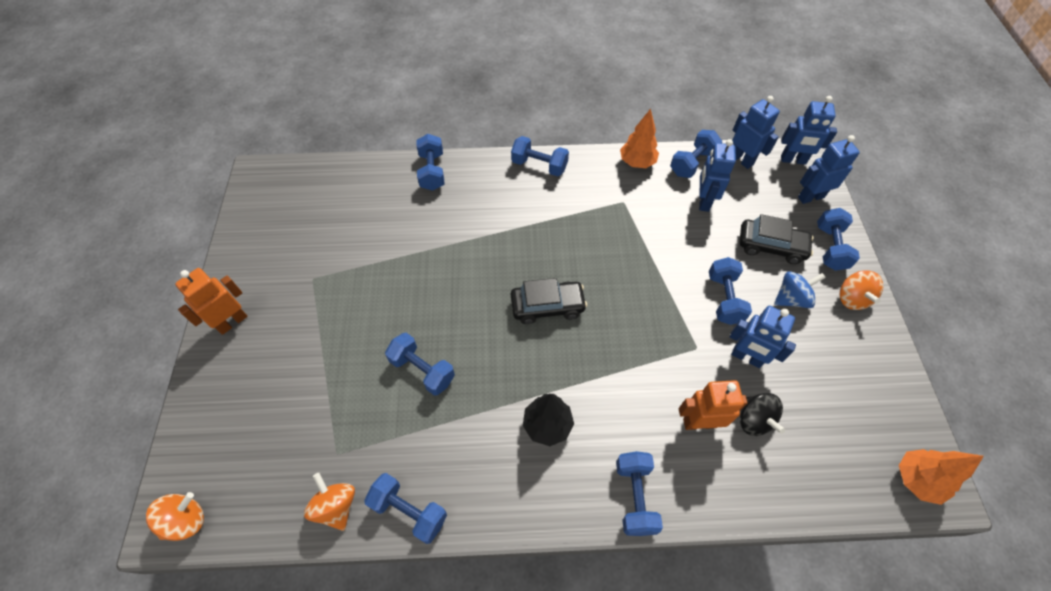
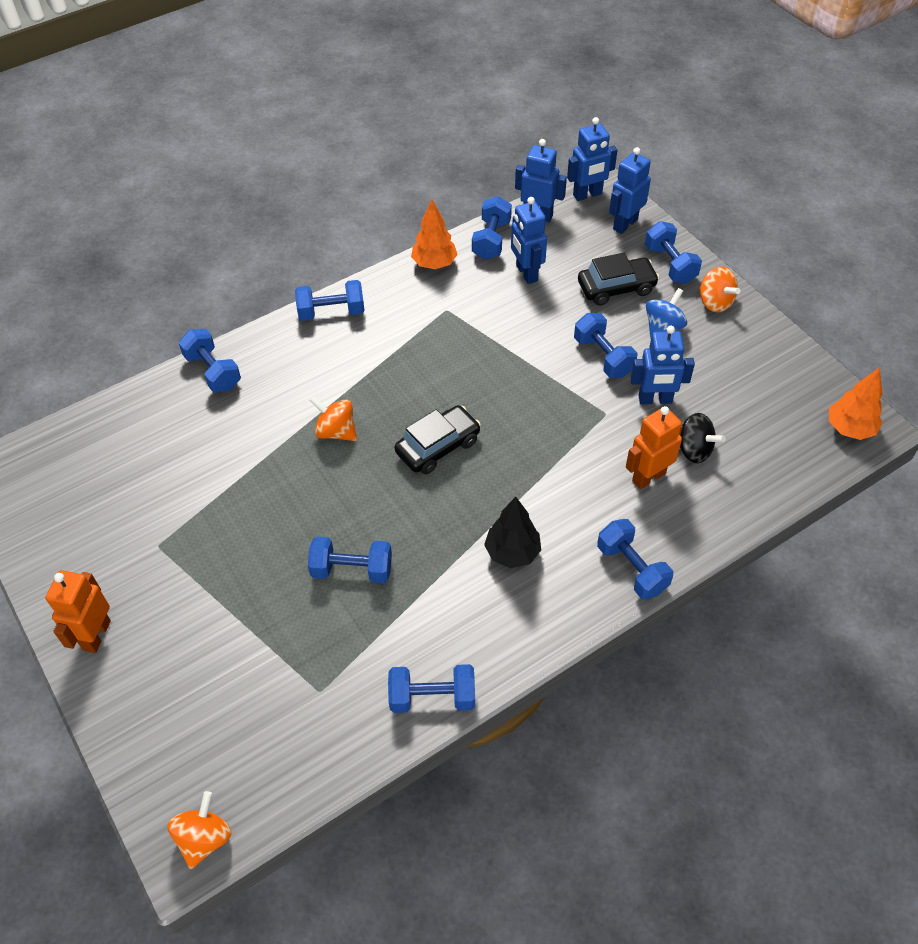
camera: 30 degrees left, 5 degrees down
orange spinning top [304,473,355,531] -> orange spinning top moved to [309,396,357,441]

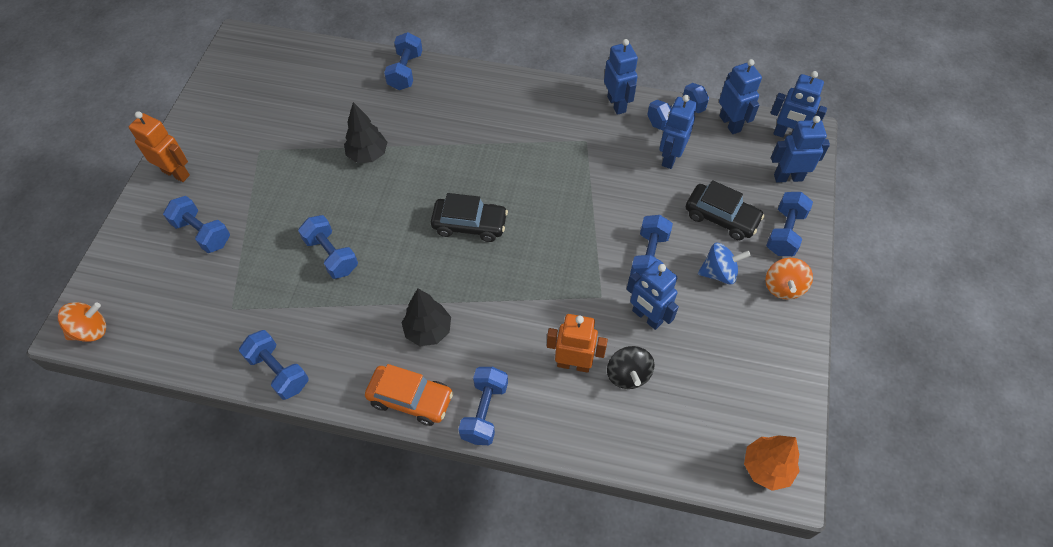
camera: 45 degrees right, 5 degrees up
orange robot [45,570,111,653] -> orange robot turned 60 degrees clockwise [129,111,190,182]
blue dumbbell [295,280,365,321] -> blue dumbbell moved to [163,196,230,253]
orange spinning top [309,396,357,441] -> none
orange tree [411,199,458,269] -> blue robot [604,39,638,115]
none -> black tree [344,102,387,163]
none -> orange car [365,364,453,426]

